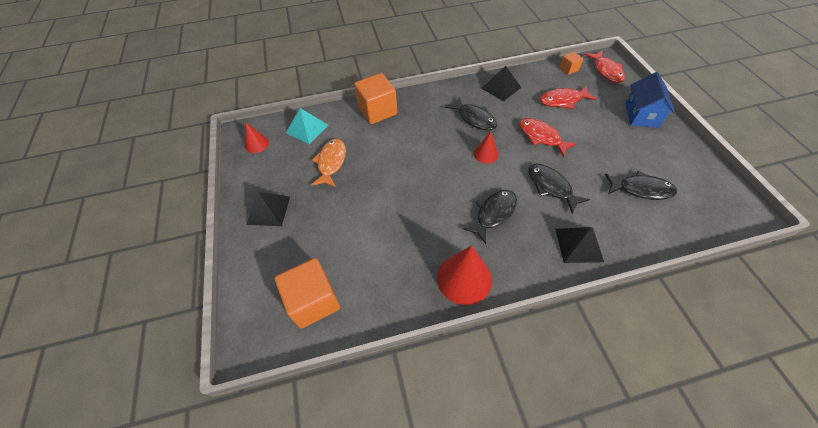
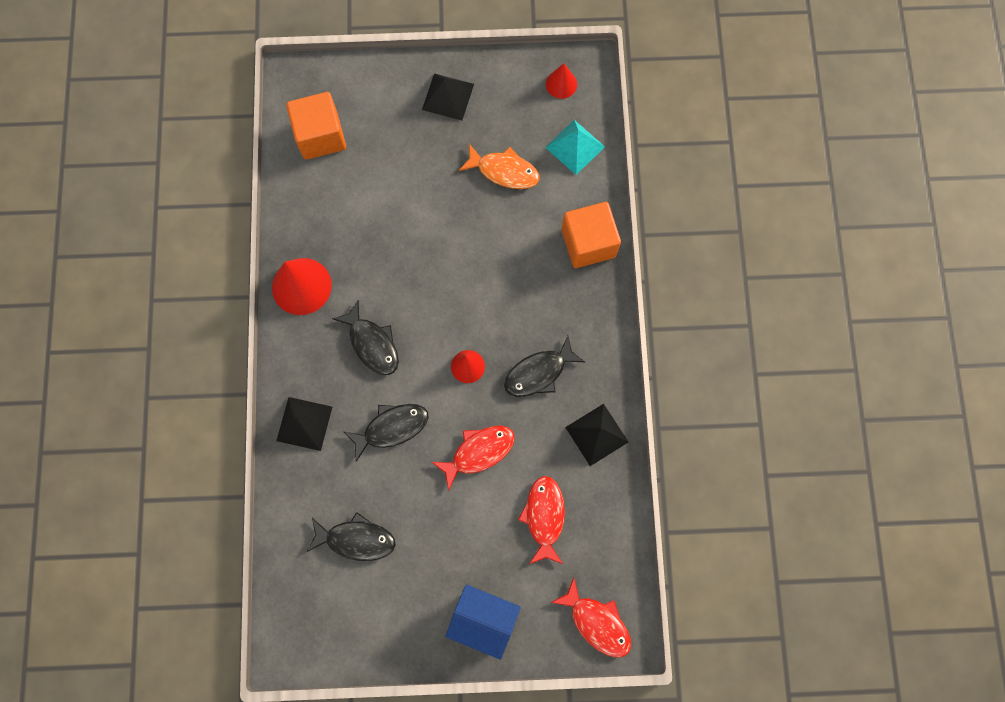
camera: 100 degrees right, 20 degrees up
orange cube [560,52,583,75] -> none
red fish [585,50,625,83] -> red fish turned 135 degrees counterclockwise [550,578,631,658]
black fish [605,171,677,200] -> black fish turned 105 degrees counterclockwise [307,512,396,561]

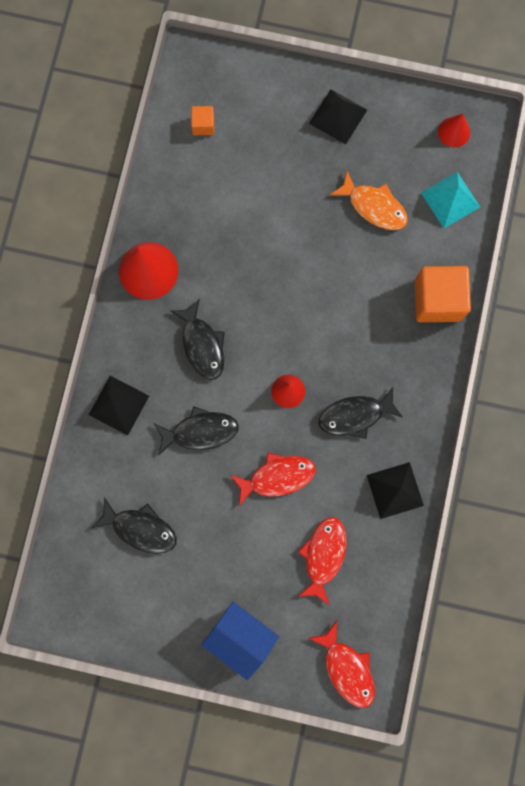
camera: 15 degrees right, 5 degrees up
orange cube [286,92,346,160] -> orange cube [191,106,214,135], size x0.48

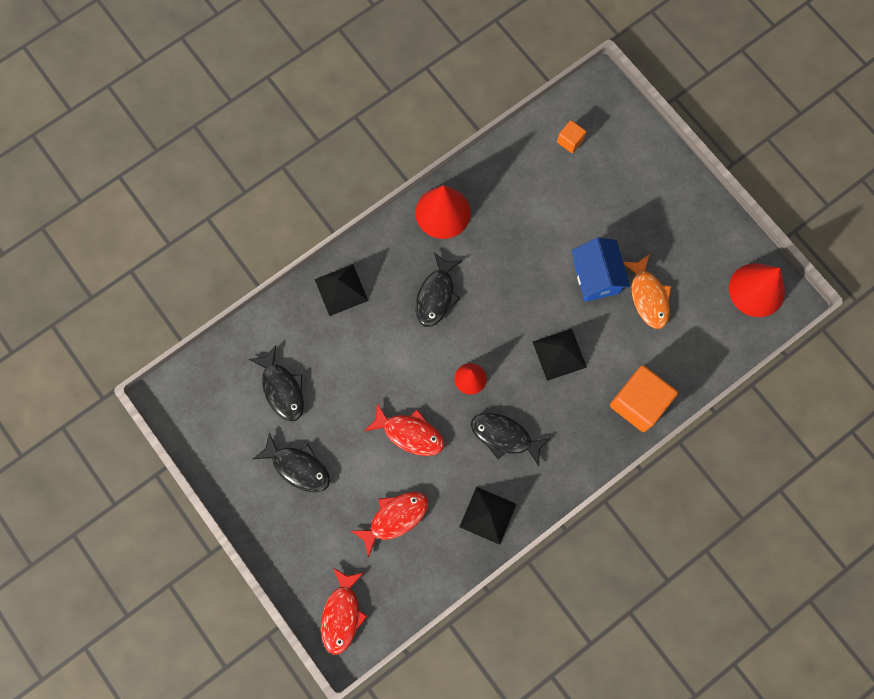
camera: 40 degrees right, 5 degrees down
black fish [154,406,239,456] -> black fish moved to [253,432,330,492]
blue house [202,602,279,681] -> blue house moved to [572,237,630,302]
black pyramid [309,89,367,144] -> black pyramid moved to [533,329,587,381]
turquoise pyramid [421,172,480,228] -> none
red cone [438,114,470,147] -> red cone [729,263,785,317], size x1.79

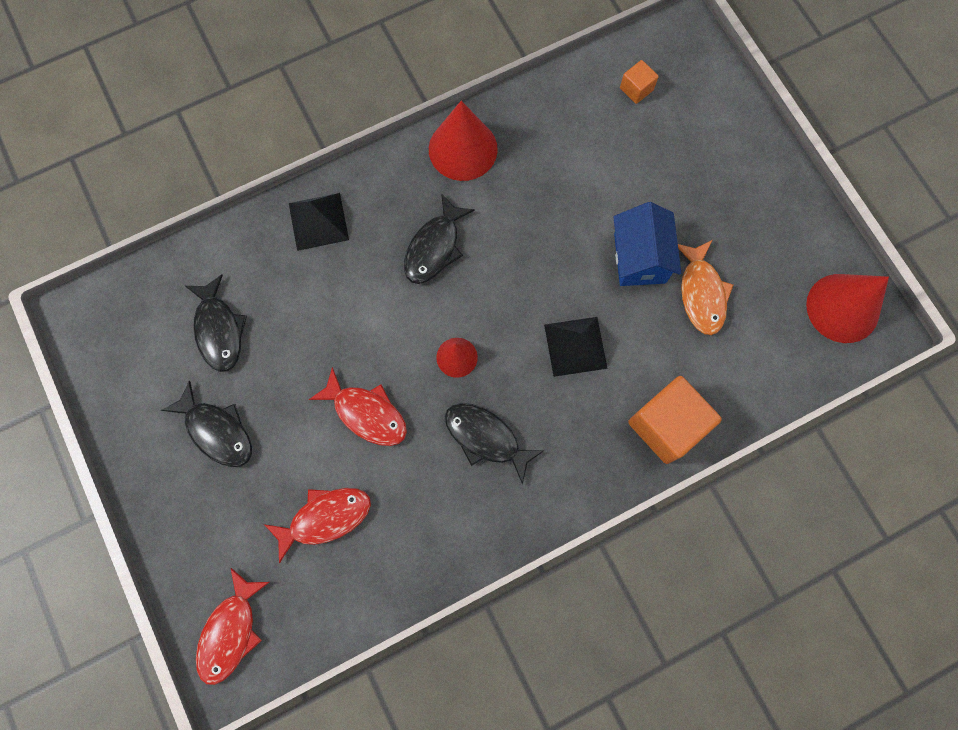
camera: 10 degrees right, 0 degrees up
black pyramid [460,487,517,545] -> none

